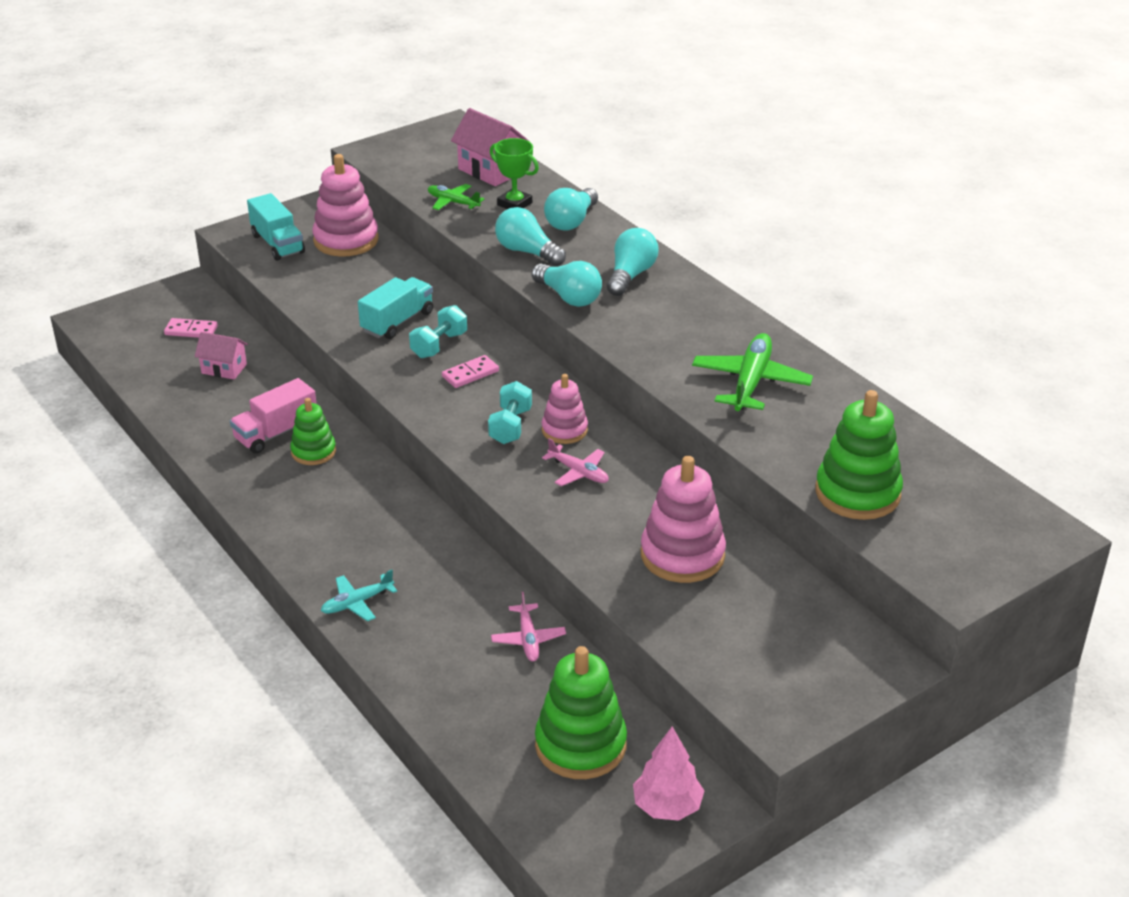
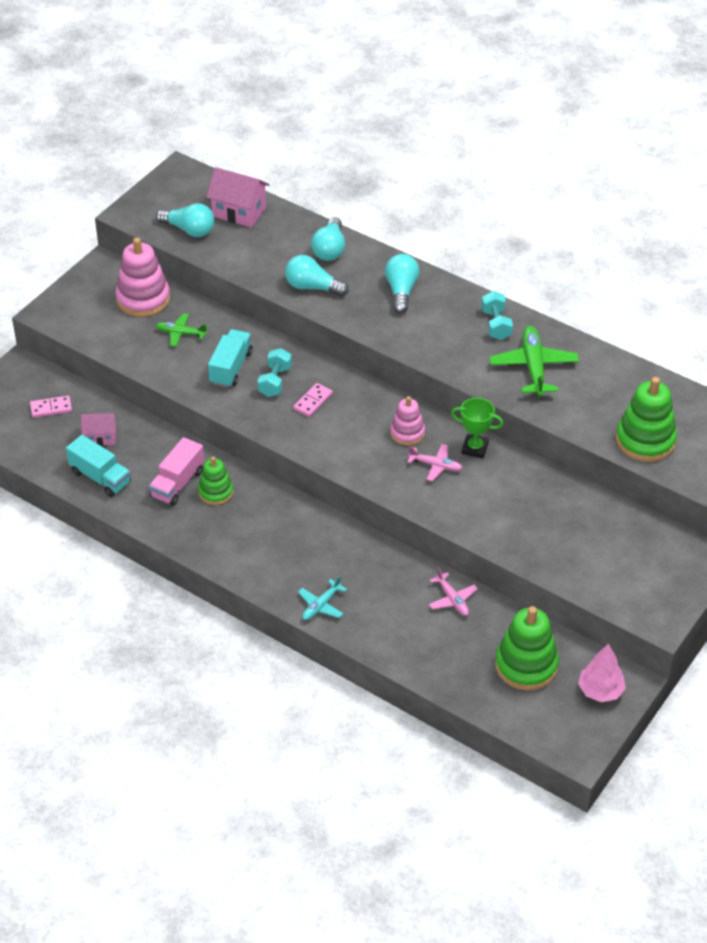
camera: 20 degrees left, 10 degrees up
turquoise truck [247,193,305,261] -> turquoise truck moved to [66,435,131,497]
green plane [428,184,484,210] -> green plane moved to [156,313,208,347]
turquoise dumbbell [488,381,532,444] -> turquoise dumbbell moved to [481,291,513,340]
green trophy [490,138,539,209] -> green trophy moved to [451,398,503,459]
turquoise light bulb [532,261,602,307] -> turquoise light bulb moved to [156,203,215,237]
pink stacking toy [641,456,726,583] -> none

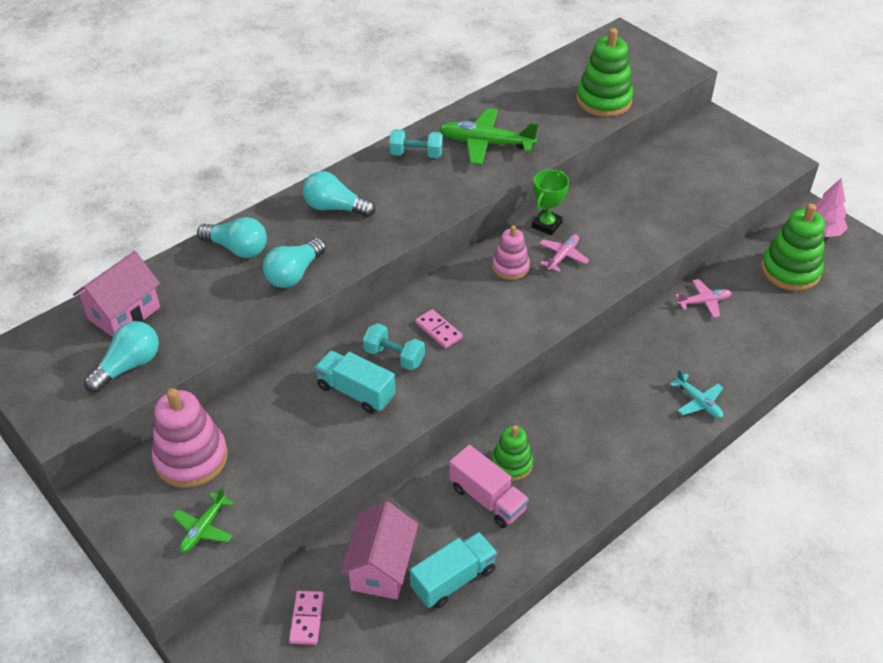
camera: 75 degrees left, 0 degrees up
pink house [81,413,116,446] -> pink house [340,501,418,599], size x1.58
green plane [156,313,208,347] -> green plane moved to [172,487,234,553]

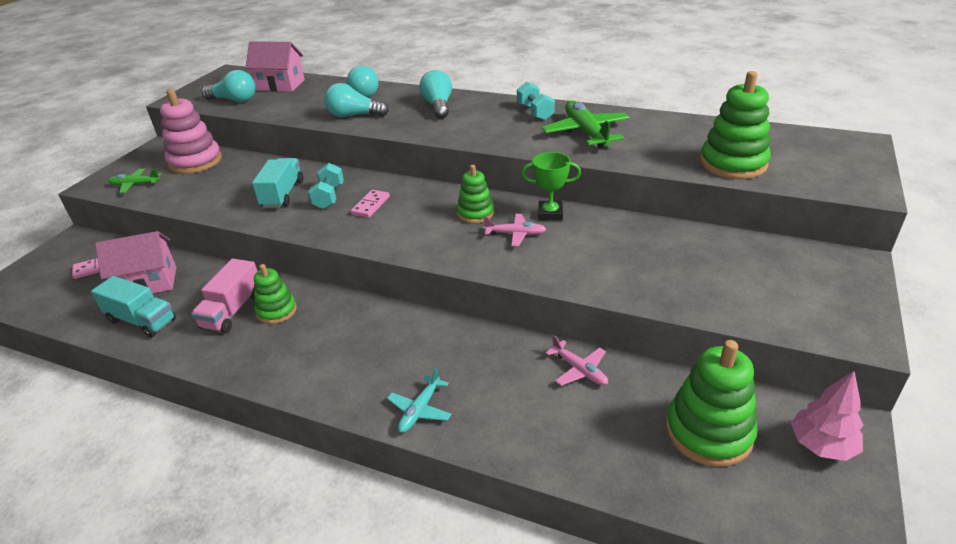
camera: 65 degrees right, 10 degrees down
pink stacking toy [492,225,530,280] -> green stacking toy [457,165,494,223]

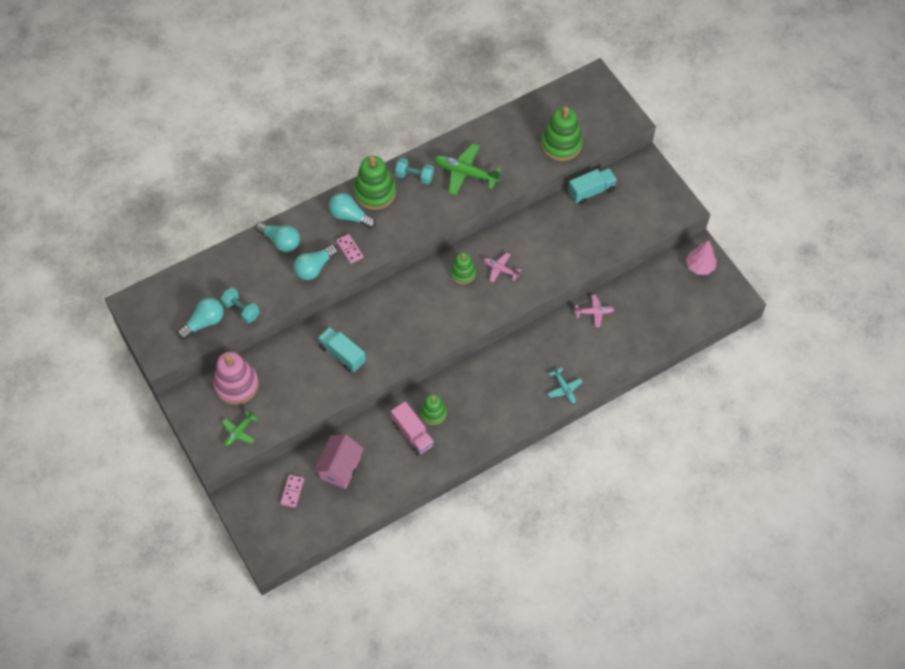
camera: 55 degrees left, 25 degrees up
turquoise truck [91,276,176,338] -> turquoise truck moved to [568,168,617,204]
pink house [245,41,305,92] -> none
turquoise dumbbell [308,163,344,209] -> turquoise dumbbell moved to [221,288,260,323]
pink domino [351,190,390,218] -> pink domino moved to [336,234,363,264]
pink plane [483,214,547,246] -> pink plane turned 105 degrees counterclockwise [483,253,521,283]
green trophy [521,152,581,220] -> none
green stacking toy [666,340,758,467] -> green stacking toy moved to [354,156,396,210]

